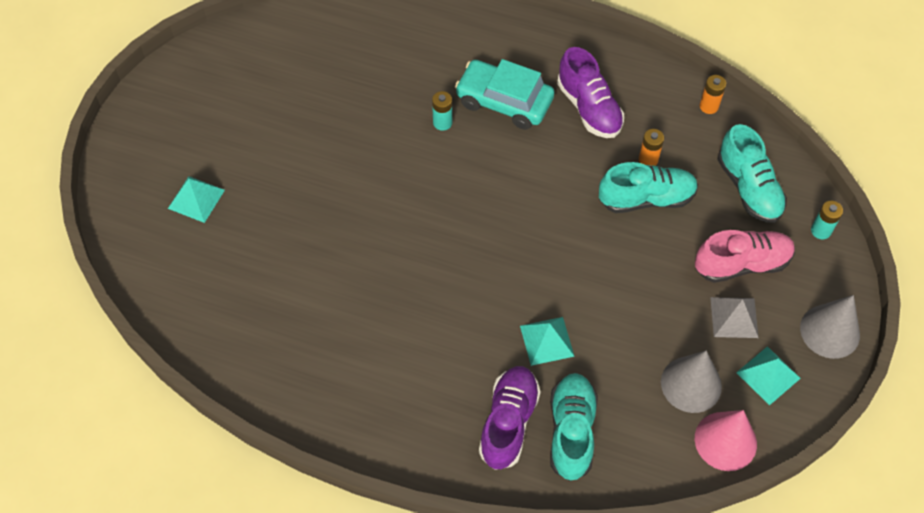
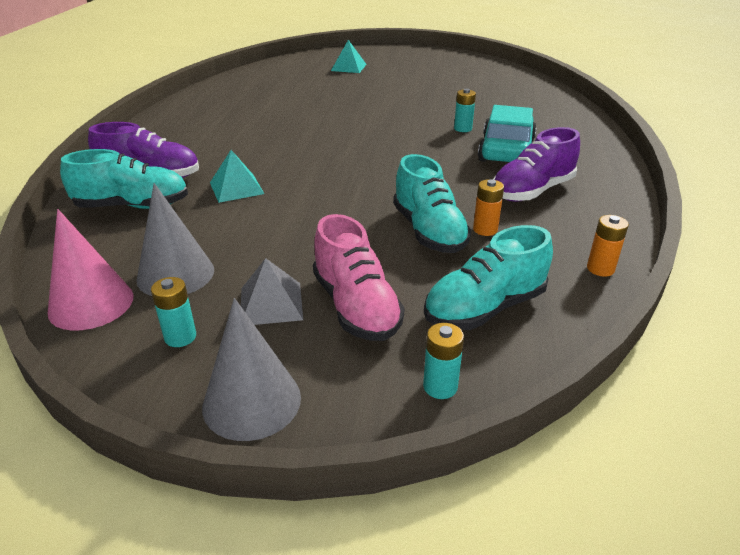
camera: 80 degrees right, 25 degrees down
turquoise pyramid [736,346,801,406] -> turquoise battery [151,277,196,347]

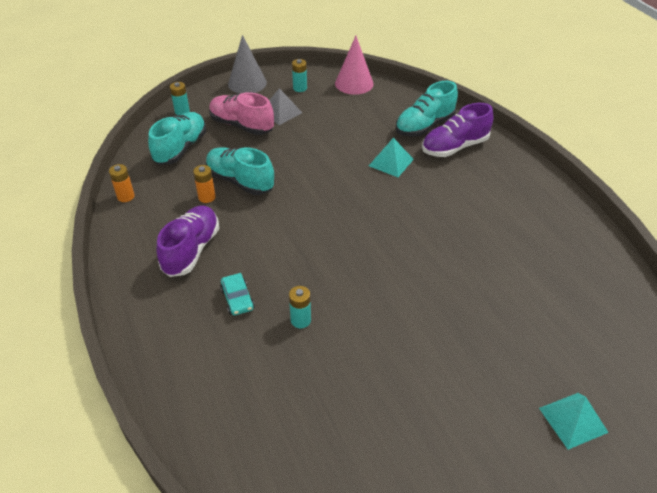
camera: 145 degrees right, 10 degrees up
grey cone [136,183,214,296] -> none
turquoise car [478,105,537,162] -> turquoise car [220,273,255,315], size x0.49

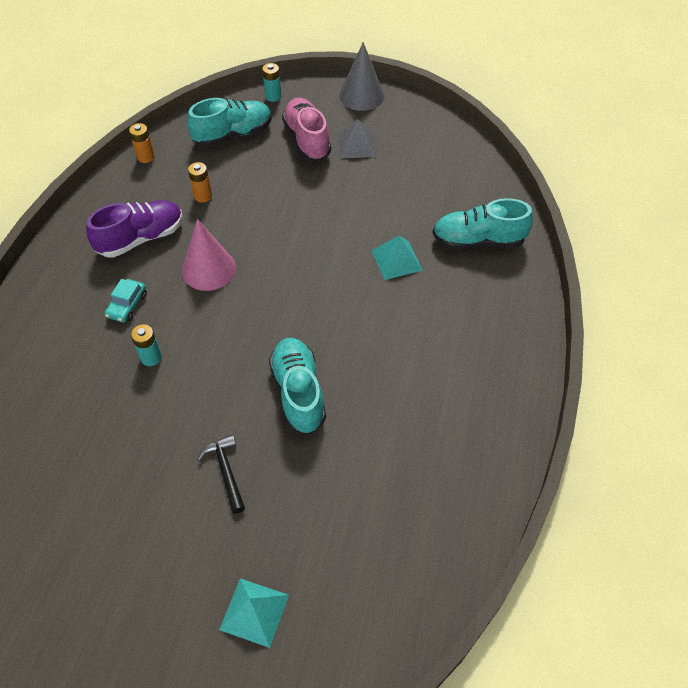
camera: 40 degrees right, 10 degrees up
turquoise shoe [206,147,274,195] -> turquoise shoe moved to [269,338,326,434]
turquoise battery [292,59,307,92] -> none
pink cone [335,36,374,95] -> pink cone moved to [182,219,236,291]
purple shoe [422,103,493,157] -> none
none -> black hammer [197,434,245,514]

